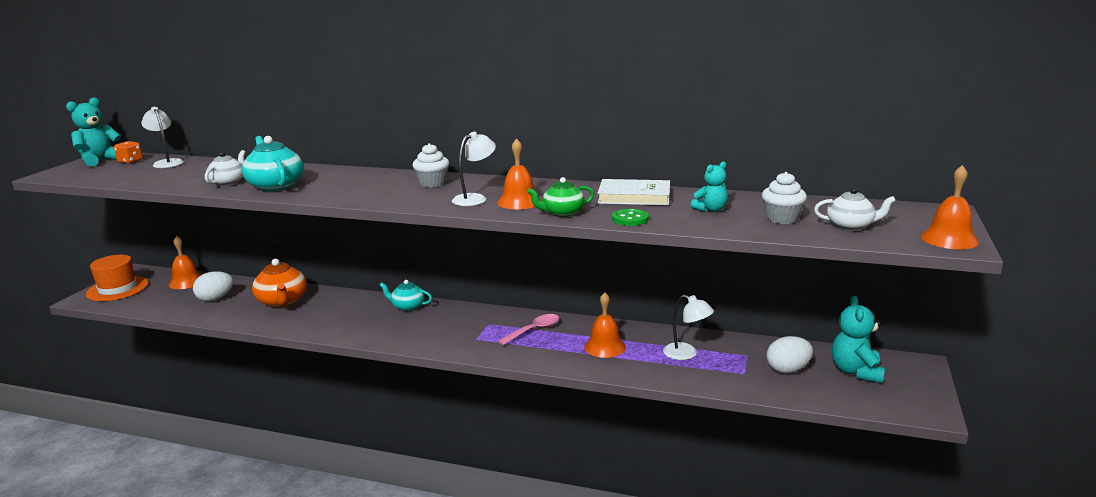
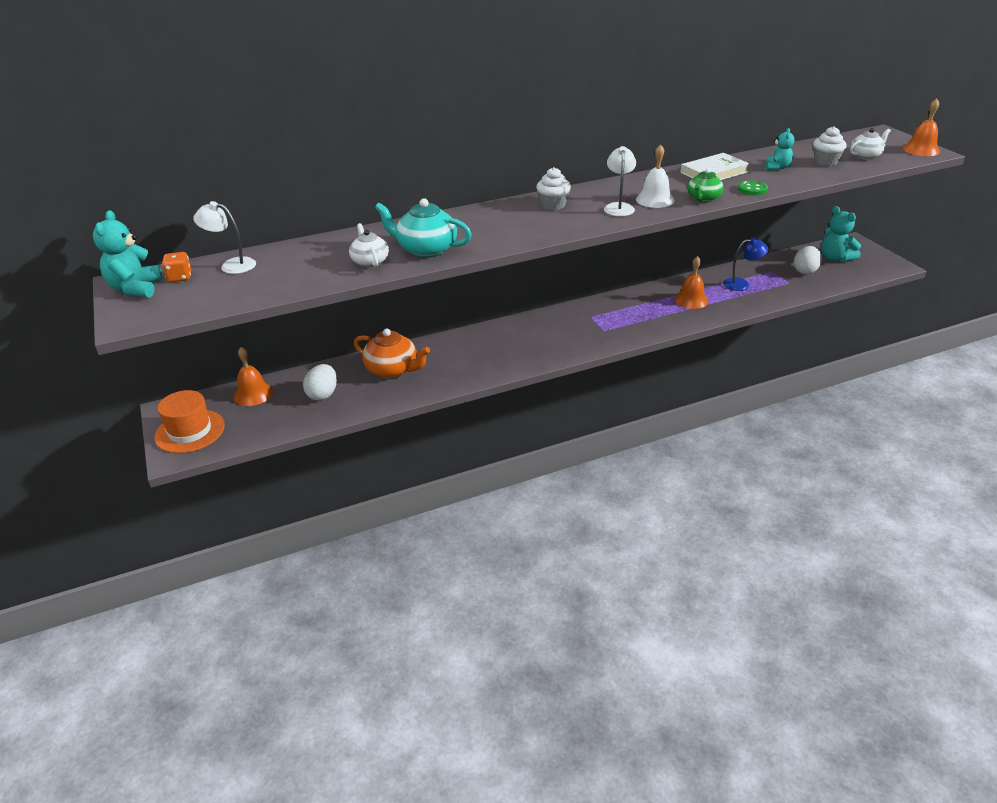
camera: 40 degrees left, 15 degrees up
turquoise teapot [380,280,432,311] -> none
orange bell [497,138,541,210] -> white bell [636,144,674,208]
pink spoon [498,314,559,345] -> none
white lamp [663,295,714,360] -> blue lamp [723,238,769,291]

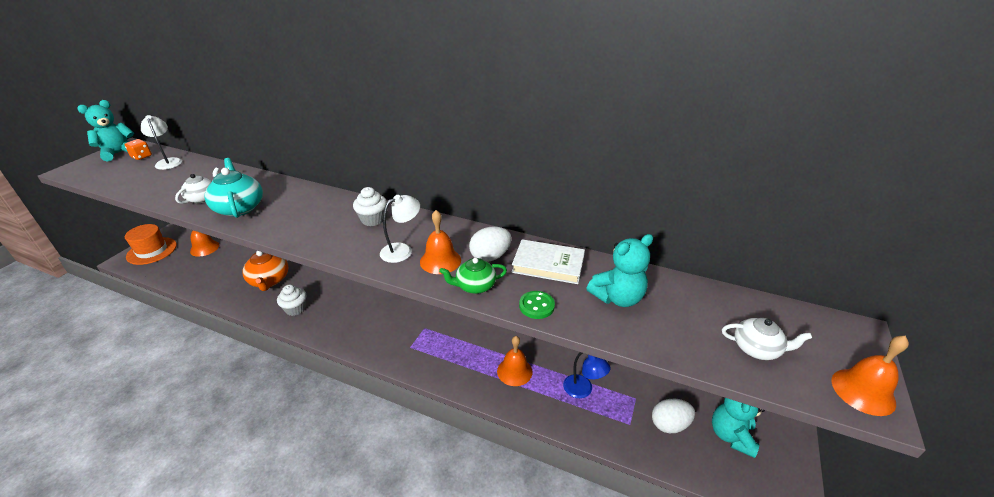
camera: 45 degrees right, 0 degrees up
white egg [303,364,337,400] -> white egg moved to [469,227,511,262]
white bell [636,144,674,208] -> orange bell [420,210,461,274]
turquoise teddy bear [766,128,794,170] -> turquoise teddy bear [587,234,653,307], size x1.62
white cupcake [813,126,846,166] -> white cupcake moved to [277,284,306,316]

